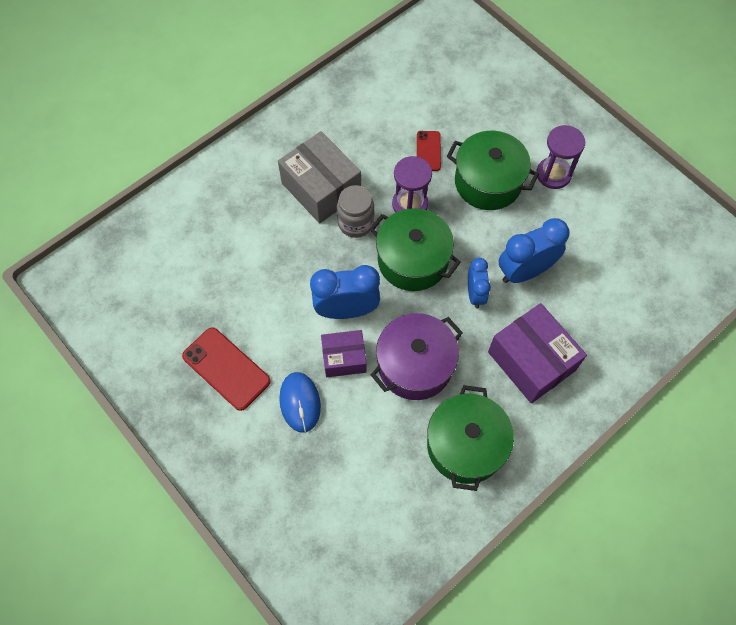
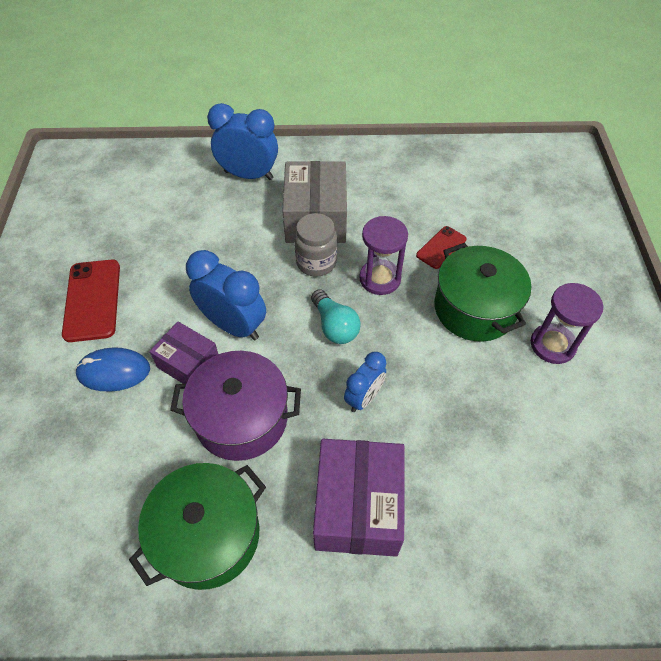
camera: 40 degrees right, 10 degrees down
blue mouse [279,372,321,433] -> blue mouse turned 60 degrees clockwise [75,347,150,392]
green pot [370,208,461,291] -> turquoise light bulb [311,289,361,344]
blue clock [498,218,570,283] -> blue clock moved to [207,103,278,180]

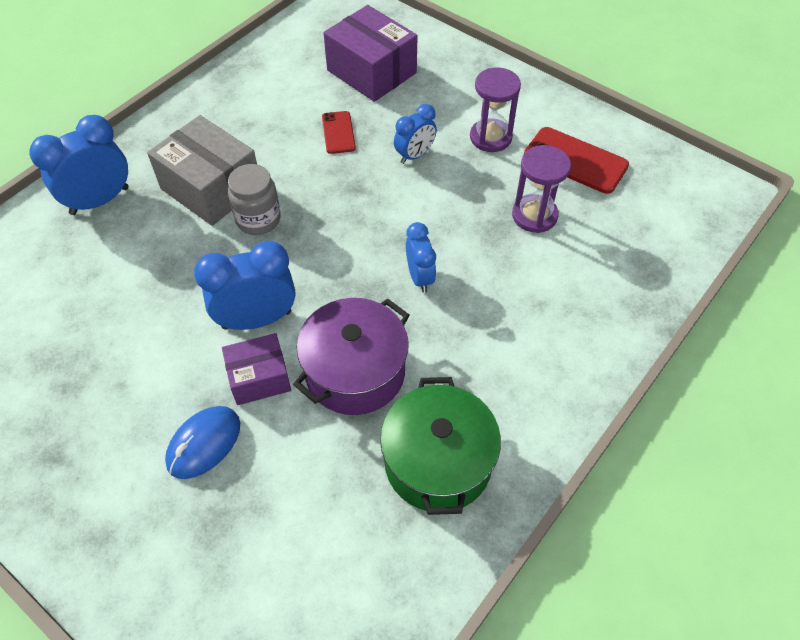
camera: 50 degrees left, 0 degrees up
red phone [62,259,120,342] -> red phone moved to [524,127,629,194]
turquoise light bulb [311,289,361,344] -> none
purple box [313,439,405,557] -> purple box moved to [324,5,418,102]
purple hourglass [359,216,408,295] -> purple hourglass moved to [512,145,571,233]
green pot [434,243,531,342] -> blue clock [394,104,437,164]

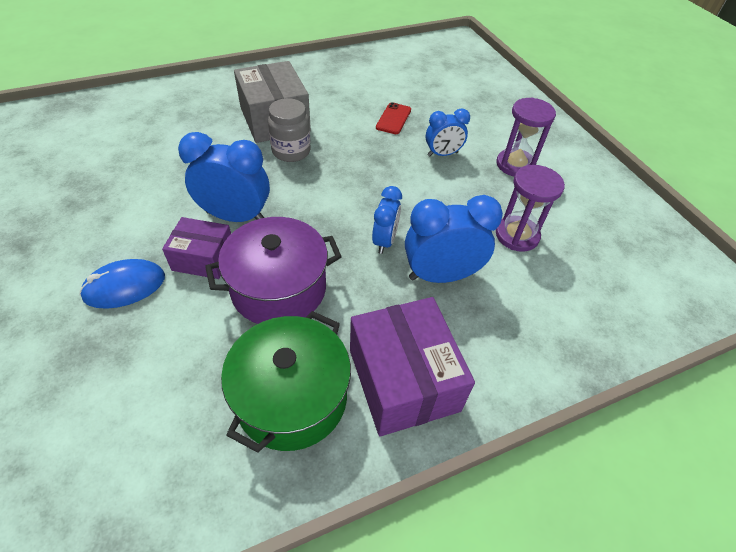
camera: 25 degrees right, 5 degrees down
blue clock [29,115,129,215] -> blue clock moved to [405,195,503,283]
purple box [324,5,418,102] -> purple box moved to [350,297,475,436]
red phone [524,127,629,194] -> none

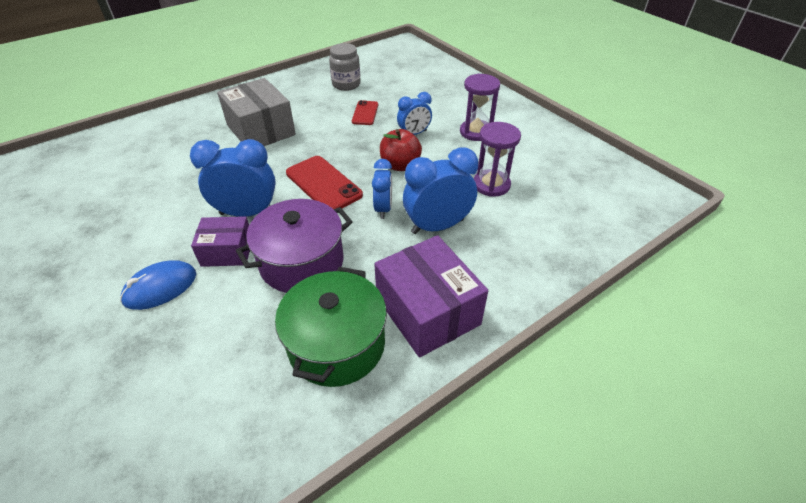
camera: 10 degrees left, 5 degrees down
grey jar [268,98,311,162] -> grey jar moved to [329,43,361,91]
none -> red phone [286,156,363,209]
none -> red apple [380,129,422,171]

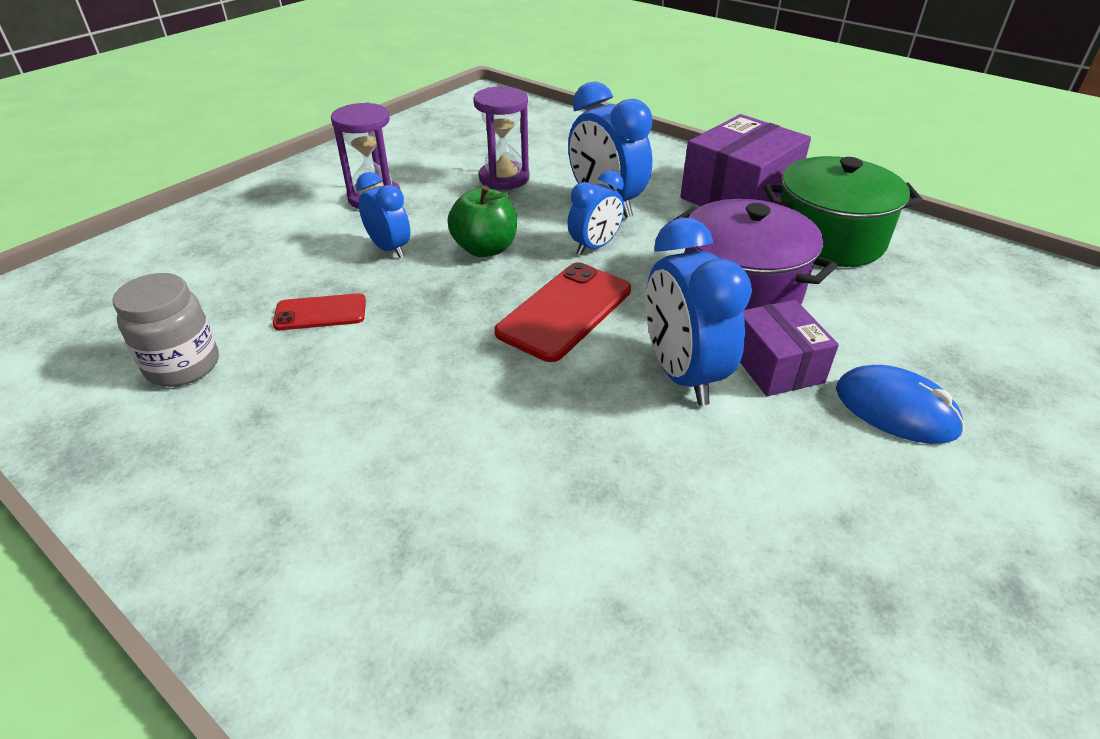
camera: 105 degrees left, 5 degrees down
grey box [217,78,296,146] -> none
blue clock [372,159,392,219] -> blue clock turned 150 degrees clockwise [568,170,624,255]
red apple [380,129,422,171] -> green apple [447,186,517,257]

